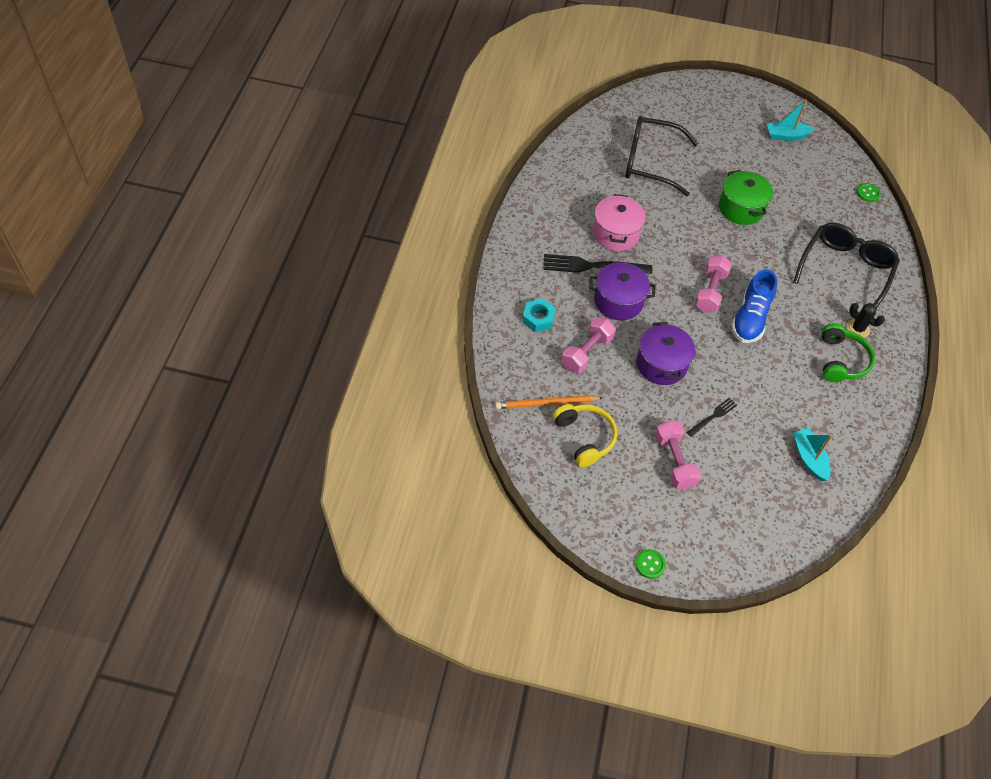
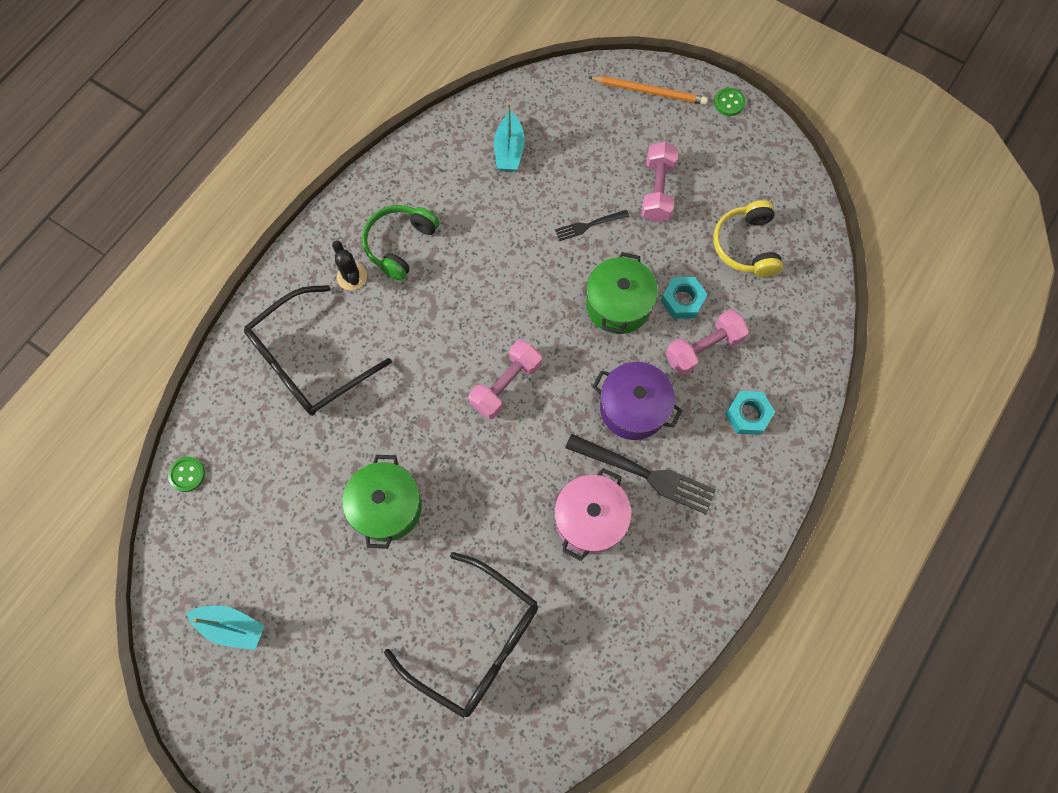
camera: 155 degrees left, 15 degrees up
orange pencil [495,395,603,409] -> orange pencil moved to [588,76,708,105]
purple pot [636,322,695,385] -> green pot [586,252,658,334]
blue shoe [731,269,777,343] -> none
none -> turquoise nut [661,277,708,319]

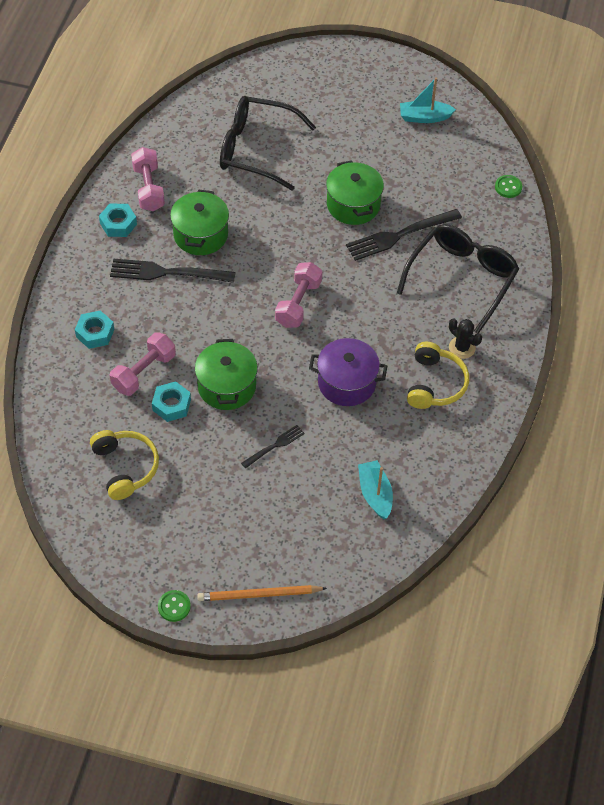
camera: 160 degrees right, 15 degrees down
green headphones [362,205,439,281] -> yellow headphones [407,342,469,409]
pink pot [554,468,632,561] -> green pot [170,189,229,255]
purple pot [592,362,683,440] -> purple pot moved to [309,338,387,406]
pink dumbbell [641,142,678,222] -> pink dumbbell moved to [131,147,165,211]
none -> turquoise nut [99,203,137,237]
none -> black fork [346,209,462,261]

